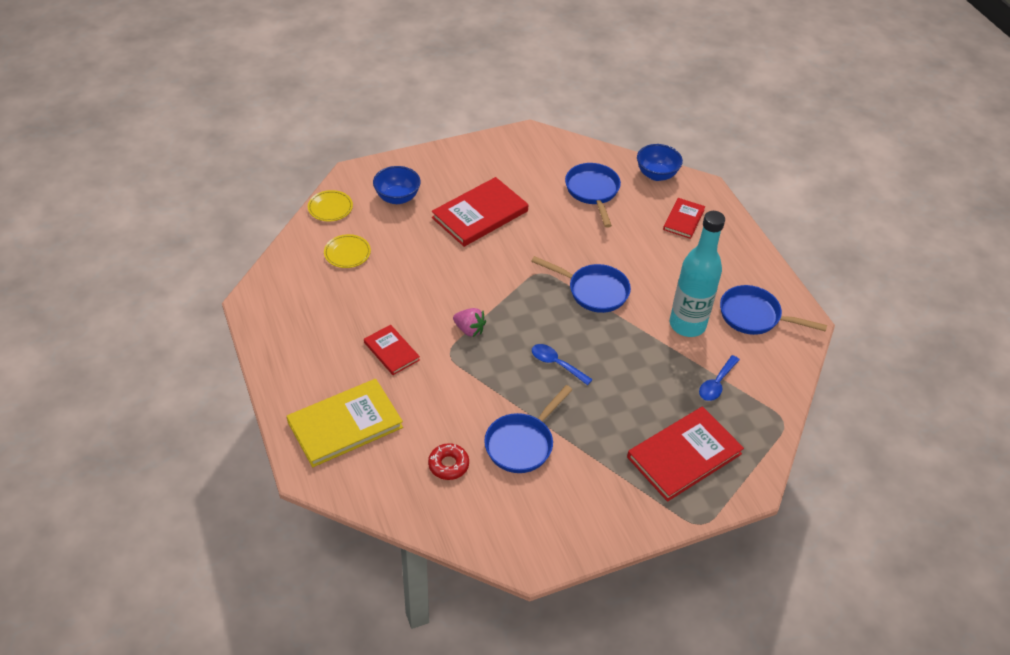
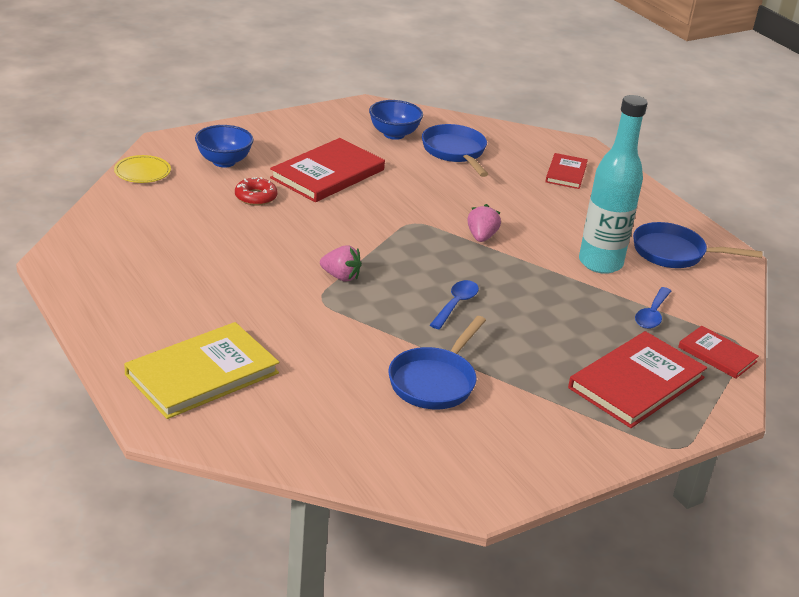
camera: 10 degrees left, 15 degrees down
yellow plate [324,234,371,268] -> none
red book [364,325,420,375] -> red book moved to [678,326,759,379]
red donut [428,443,469,480] -> red donut moved to [235,177,277,206]
blue pan [531,256,631,313] -> pink strawberry [467,204,501,242]
blue spoon [532,344,593,385] -> blue spoon turned 90 degrees clockwise [430,280,479,329]
blue bowl [637,144,683,181] -> blue bowl moved to [369,100,423,140]

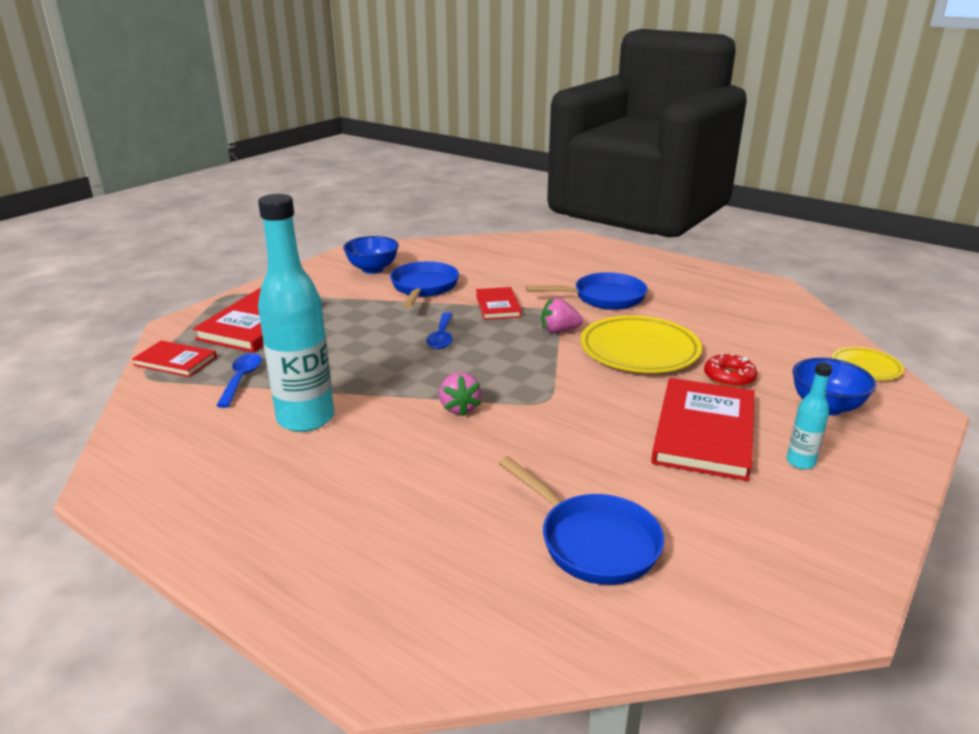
camera: 160 degrees right, 5 degrees down
yellow book [124,322,279,419] -> none
blue bowl [369,100,423,140] -> blue bowl moved to [343,236,399,274]
red book [545,153,588,189] -> red book moved to [476,287,522,320]
blue pan [633,222,762,268] -> blue pan moved to [526,272,648,310]
none -> yellow plate [580,315,702,373]
none -> turquoise bottle [787,362,832,469]

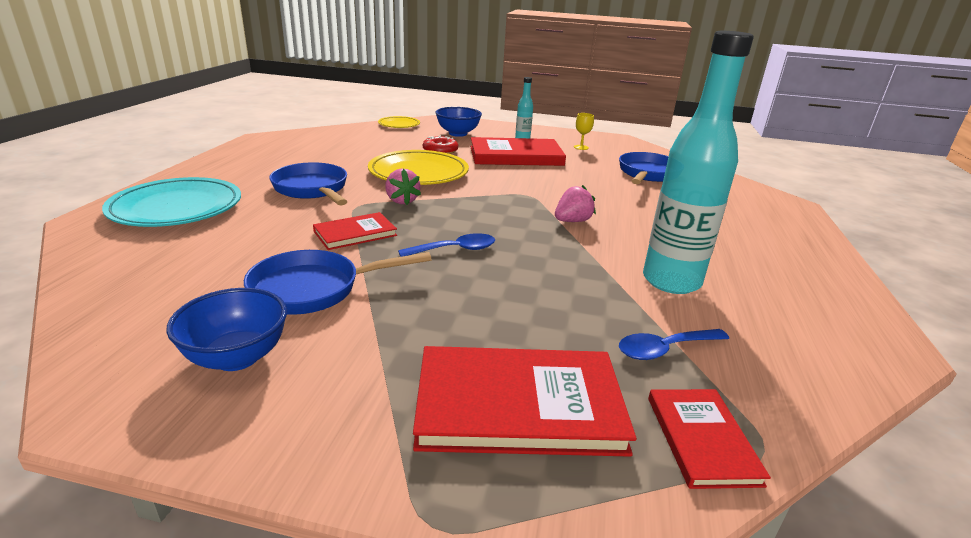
camera: 115 degrees left, 0 degrees up
none -> turquoise plate [102,177,241,227]
none -> yellow goblet [574,113,594,150]

